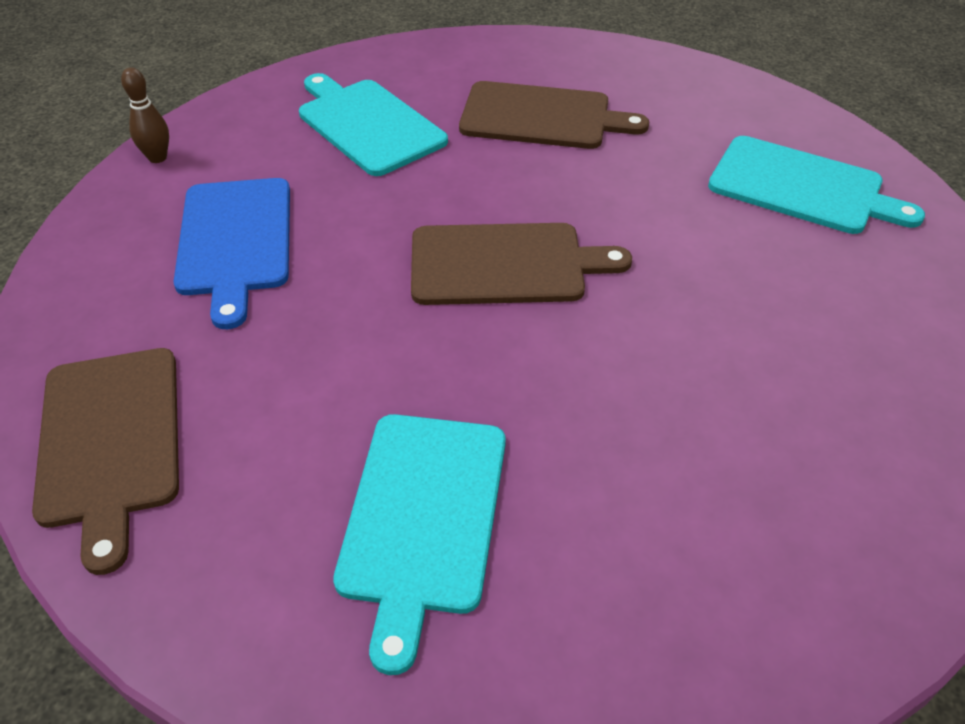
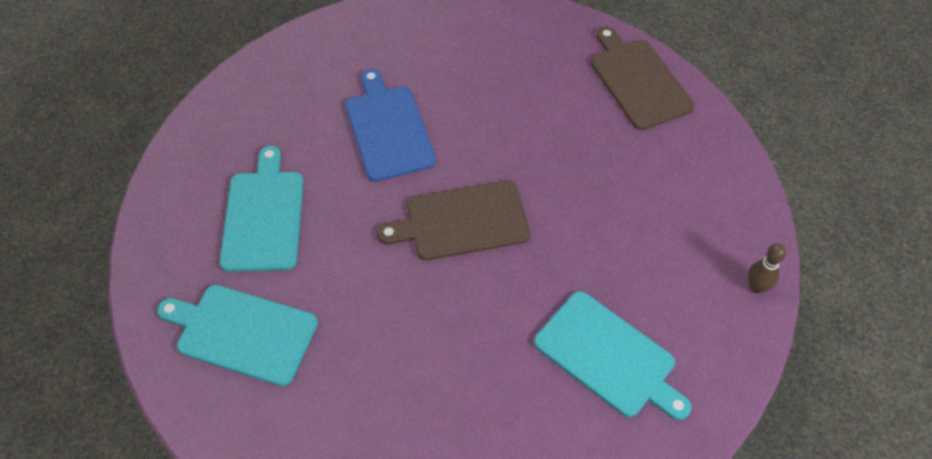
camera: 170 degrees right, 10 degrees up
blue cutting board [173,178,290,329] -> blue cutting board moved to [345,69,436,182]
turquoise cutting board [333,414,506,675] -> turquoise cutting board moved to [220,146,304,272]
brown cutting board [459,81,649,149] -> none

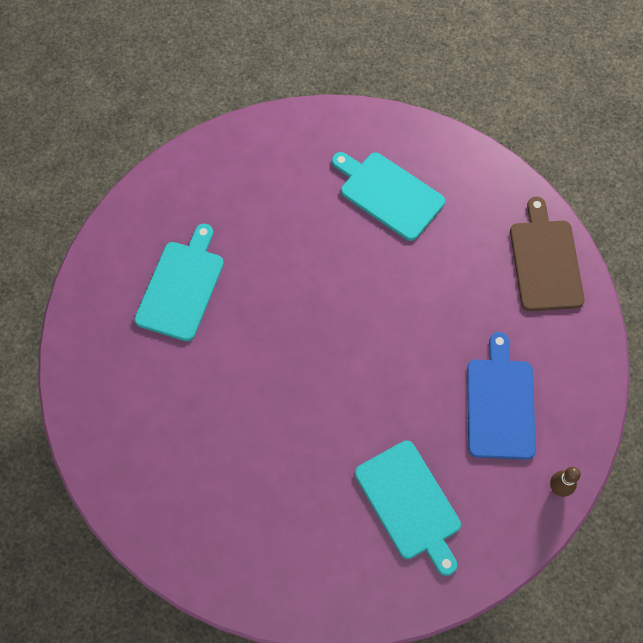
camera: 20 degrees right, 10 degrees up
turquoise cutting board [157,285,318,386] -> turquoise cutting board moved to [332,152,445,241]
blue cutting board [345,69,436,182] -> blue cutting board moved to [467,332,536,460]
brown cutting board [377,180,530,261] -> none

